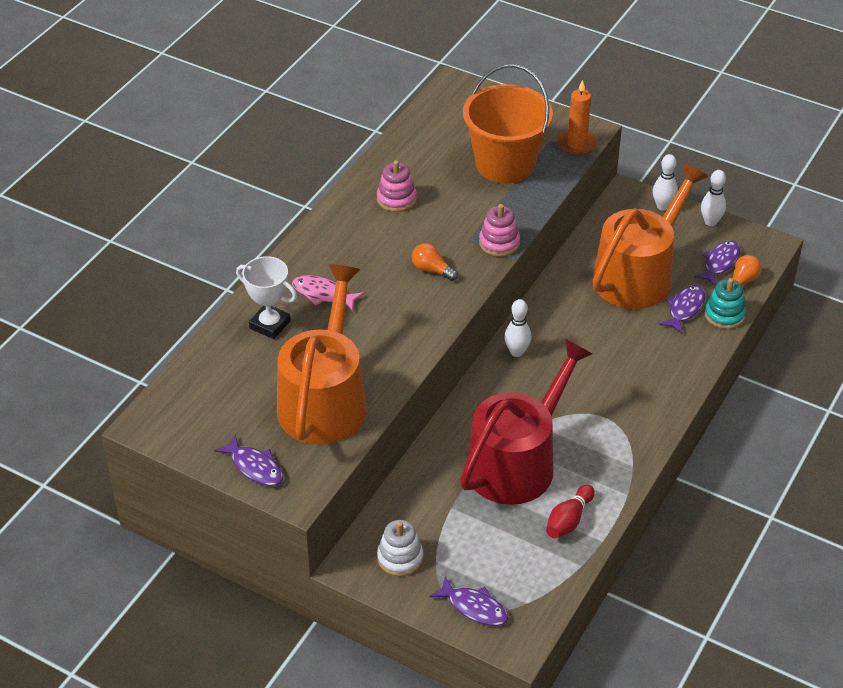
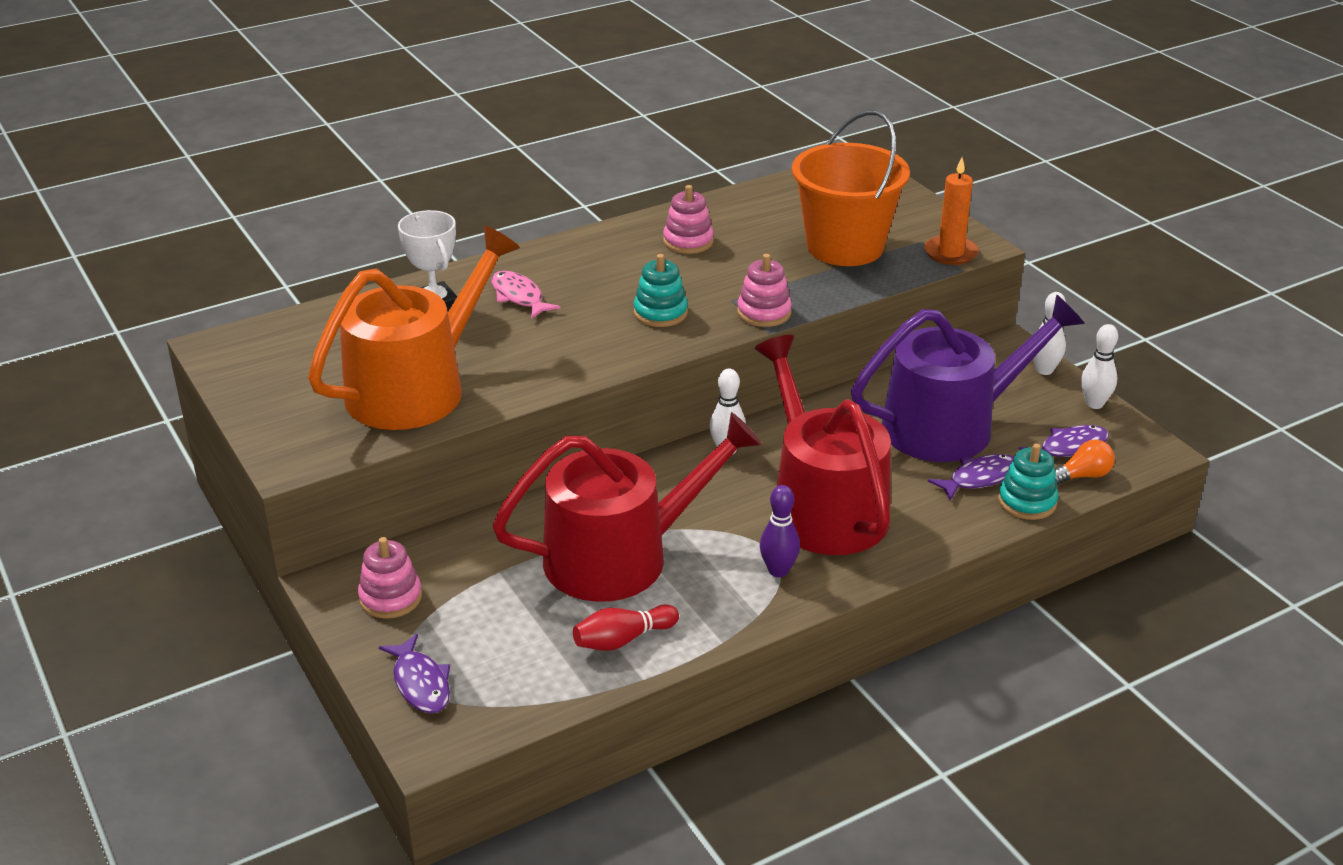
camera: 30 degrees right, 10 degrees down
purple fish [214,434,283,486] -> none
white stacking toy [377,520,423,576] -> pink stacking toy [358,537,422,619]
orange light bulb [412,243,458,281] -> turquoise stacking toy [634,254,688,327]
orange watering can [592,163,708,309] -> purple watering can [851,294,1085,462]
none -> red watering can [755,335,891,555]
none -> purple bowling pin [760,485,800,577]

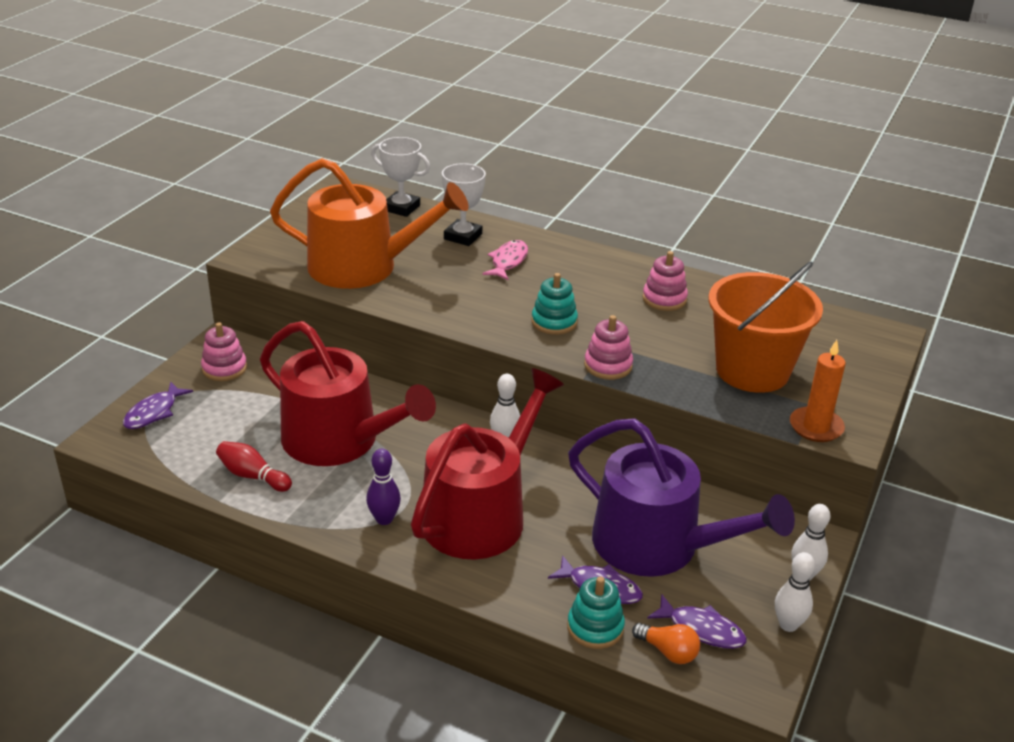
camera: 55 degrees right, 0 degrees up
none -> white trophy [371,137,430,217]

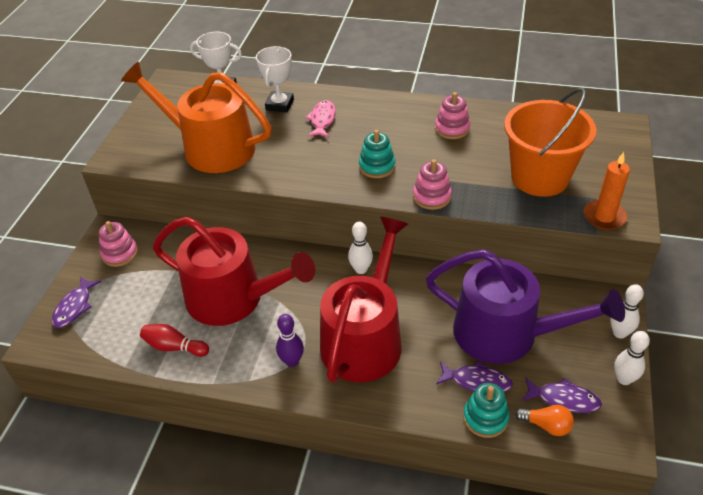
camera: 10 degrees left, 10 degrees up
orange watering can [270,158,469,289] -> orange watering can turned 150 degrees counterclockwise [121,62,271,173]

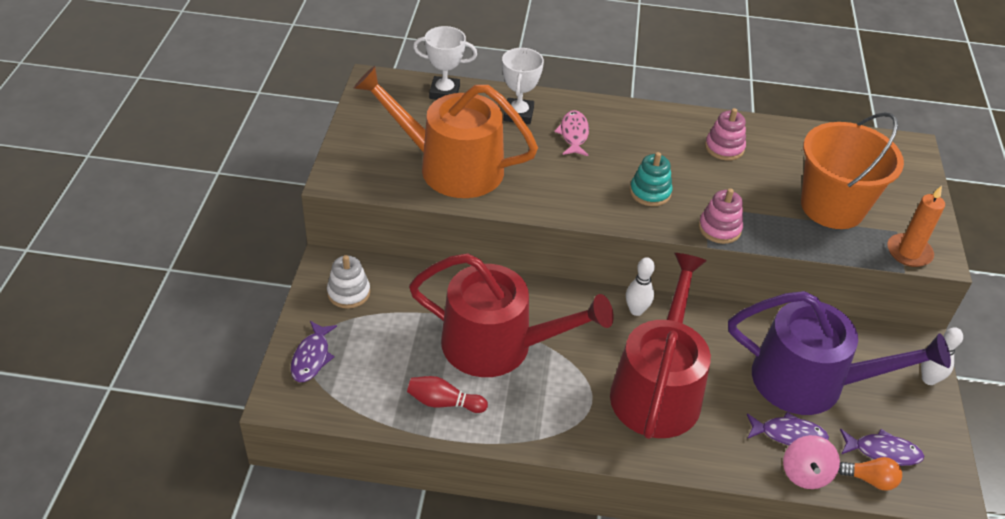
camera: 10 degrees left, 0 degrees up
pink stacking toy [99,221,138,267] -> white stacking toy [327,255,370,309]
purple bowling pin [276,314,304,367] -> none
turquoise stacking toy [463,383,509,438] -> pink spinning top [783,435,840,489]
white bowling pin [614,331,650,385] -> none

